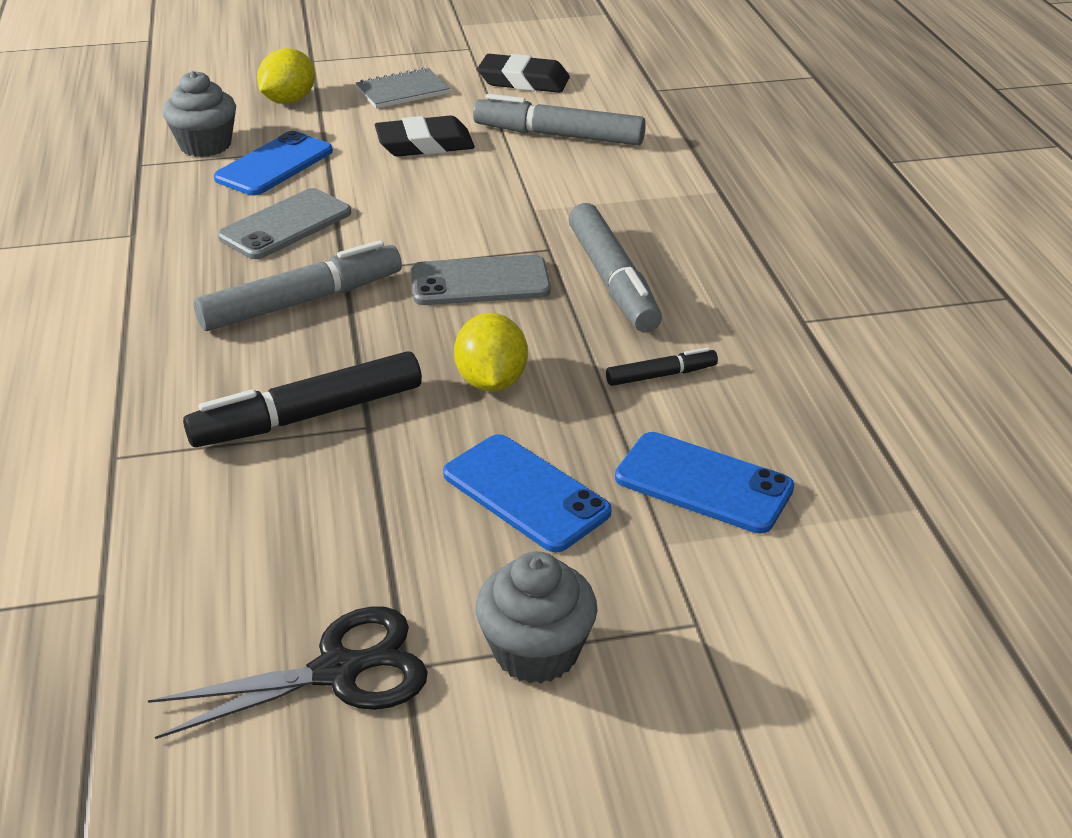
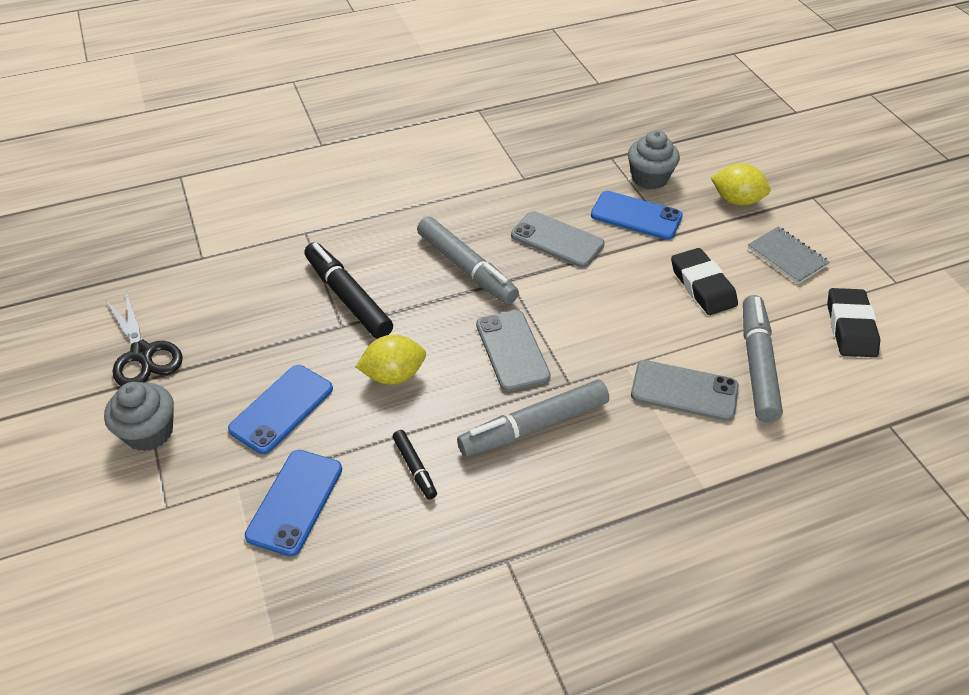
camera: 80 degrees right, 10 degrees up
none -> grey phone [631,360,739,421]

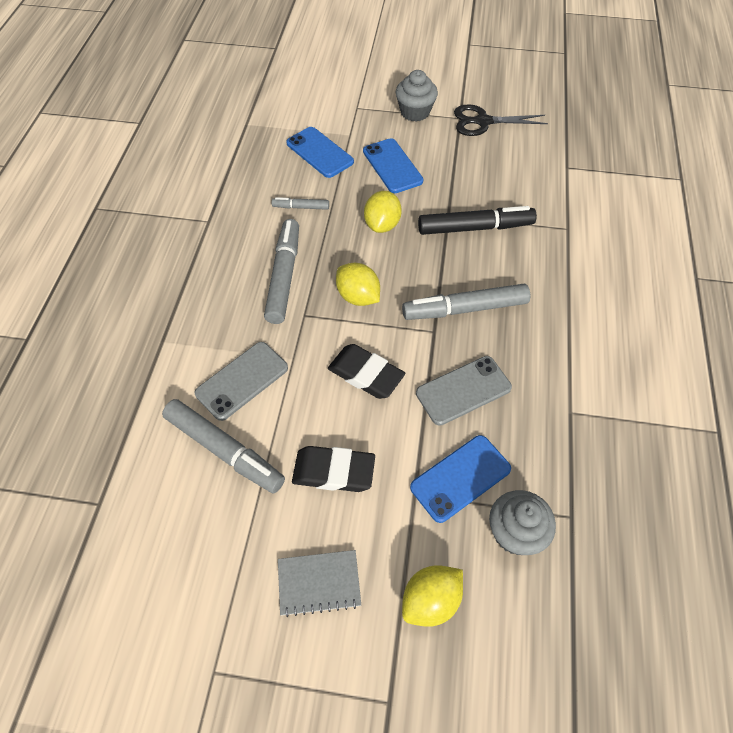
camera: 120 degrees right, 10 degrees up
black marker [393,430,437,500] -> grey marker [272,197,329,210]
grey phone [476,310,551,392] -> yellow lemon [336,263,380,306]
black eraser [827,288,880,357] -> black eraser moved to [328,344,405,399]

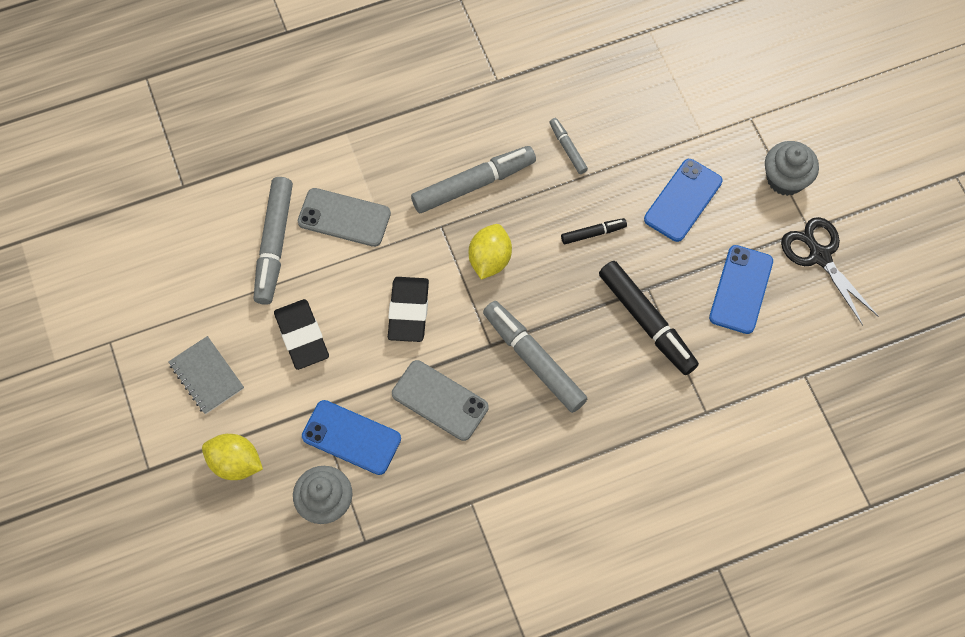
camera: 60 degrees right, 10 degrees up
blue phone [286,127,354,178] -> blue phone moved to [709,245,773,334]
yellow lemon [364,191,402,233] -> black marker [561,218,627,244]

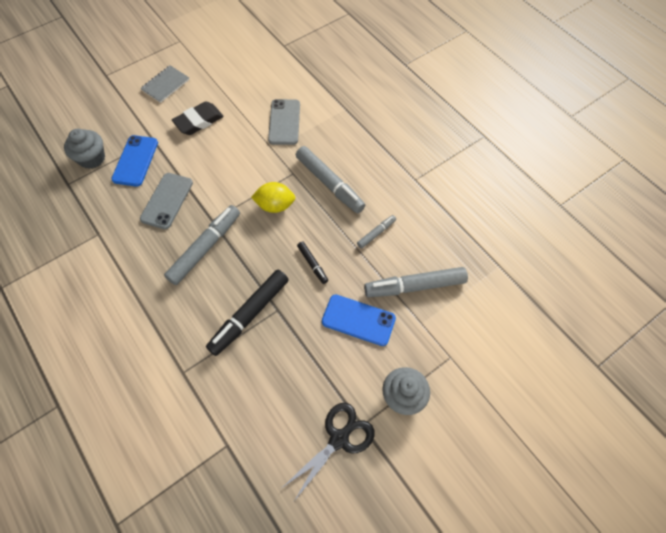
camera: 75 degrees right, 5 degrees down
yellow lemon [202,434,263,480] -> none
grey marker [253,177,293,305] -> grey marker moved to [364,267,468,297]
black eraser [388,277,429,342] -> none
blue phone [709,245,773,334] -> none

